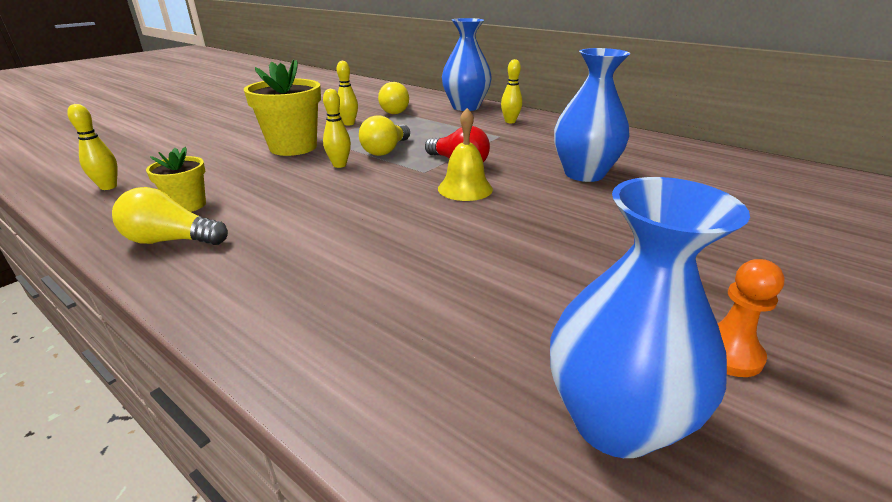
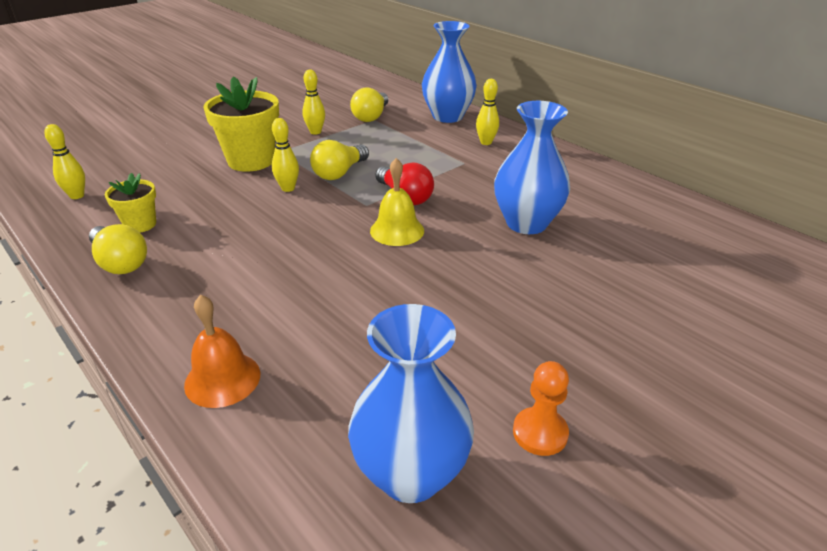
camera: 10 degrees right, 5 degrees up
yellow light bulb [112,187,228,245] -> yellow light bulb turned 150 degrees counterclockwise [89,224,147,274]
none -> orange bell [184,295,260,408]

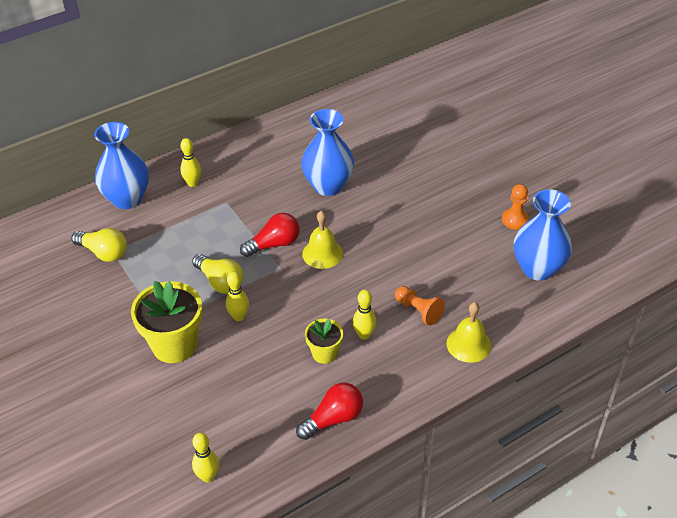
camera: 80 degrees left, 10 degrees up
yellow light bulb [89,224,147,274] -> red light bulb [296,383,363,440]
yellow flower pot [105,173,156,232] -> yellow flower pot moved to [305,318,343,364]
orange bell [184,295,260,408] -> yellow bell [447,302,491,363]
yellow bowling pin [302,69,325,135] -> yellow bowling pin moved to [353,289,376,340]
none -> orange pawn [395,286,445,325]

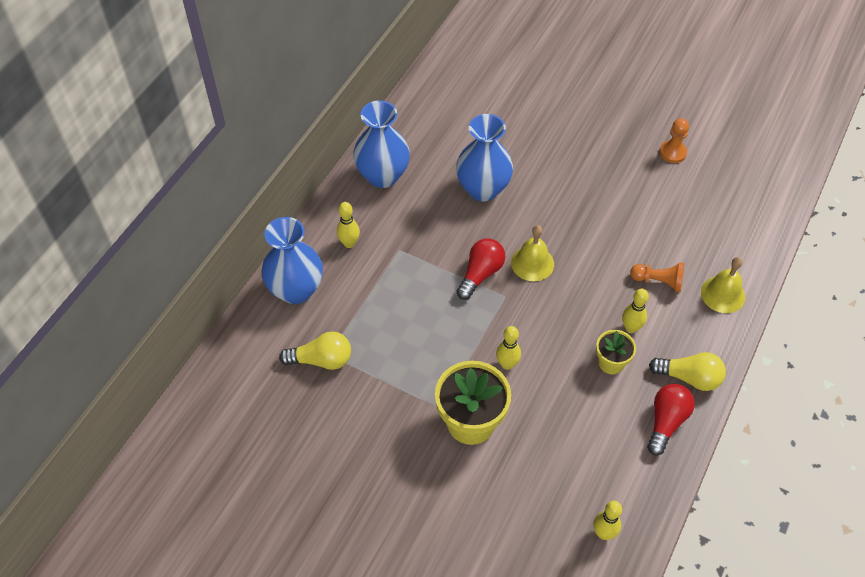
camera: 30 degrees left, 10 degrees up
yellow light bulb [192,254,243,294] -> yellow light bulb moved to [649,352,726,391]
blue vase [514,189,572,281] -> blue vase moved to [353,100,410,188]

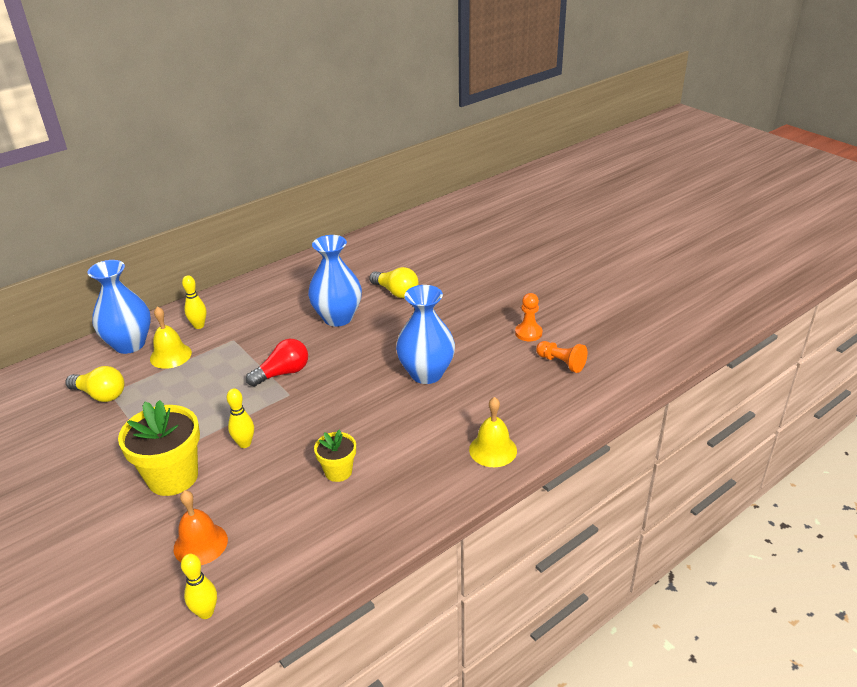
camera: 25 degrees right, 20 degrees down
blue vase [353,100,410,188] -> blue vase moved to [396,285,455,384]
yellow bell [511,225,554,281] -> yellow bell moved to [150,306,192,369]
yellow bowling pin [622,289,649,333] -> none
orange pawn [630,262,684,292] -> orange pawn moved to [536,341,587,373]
red light bulb [647,384,695,455] -> none
yellow light bulb [649,352,726,391] -> yellow light bulb moved to [369,267,418,298]
none -> orange bell [174,490,228,565]

